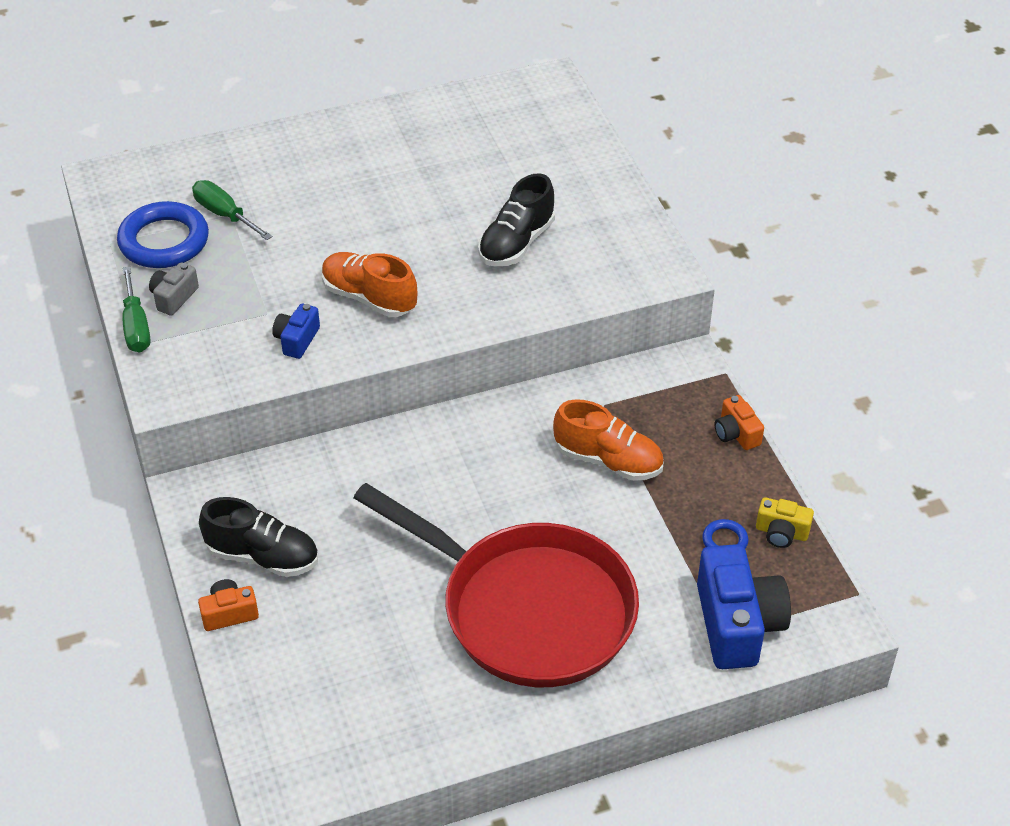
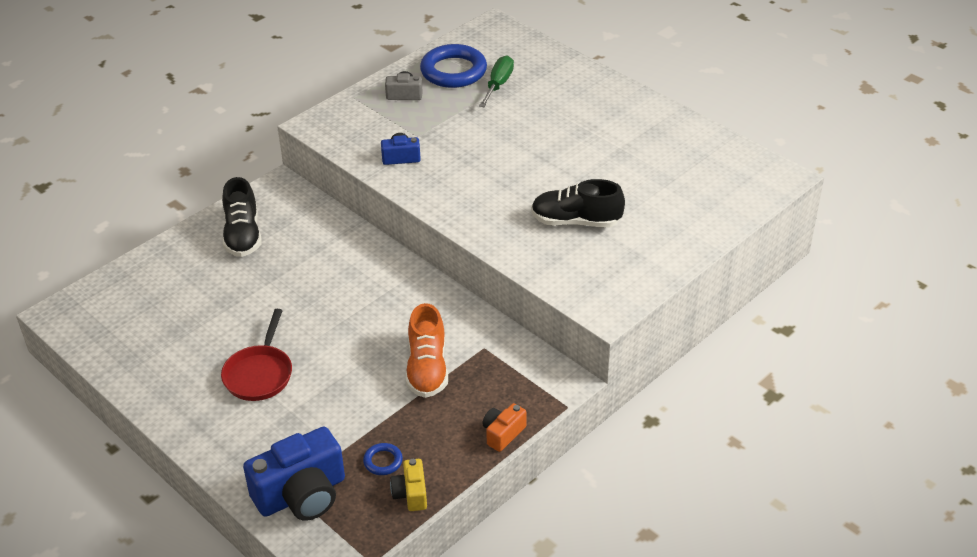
camera: 65 degrees right, 5 degrees down
green screwdriver [122,266,150,352] -> none
orange camera [198,579,259,631] -> none
orange shoe [322,252,417,317] -> none
red pan [353,483,639,687] -> red pan [221,309,292,401], size x0.47

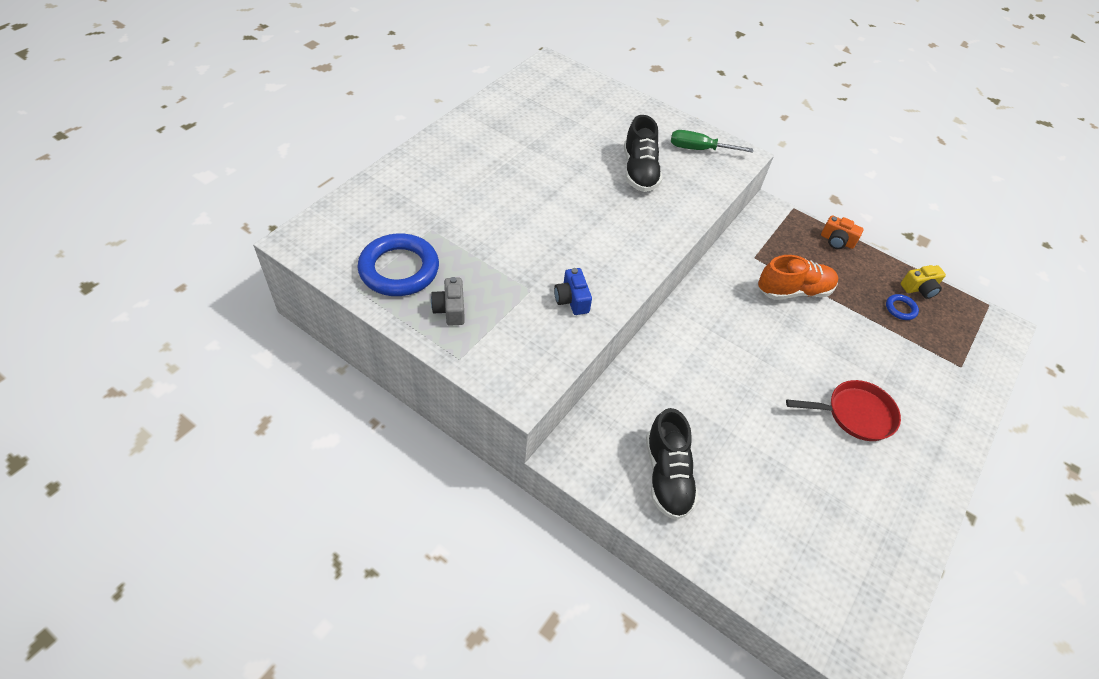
camera: 105 degrees left, 10 degrees up
black shoe [222,177,262,257] -> black shoe turned 105 degrees clockwise [646,408,699,520]
blue camera [243,427,345,521] -> none
green screwdriver [479,56,514,107] -> green screwdriver moved to [671,130,753,153]

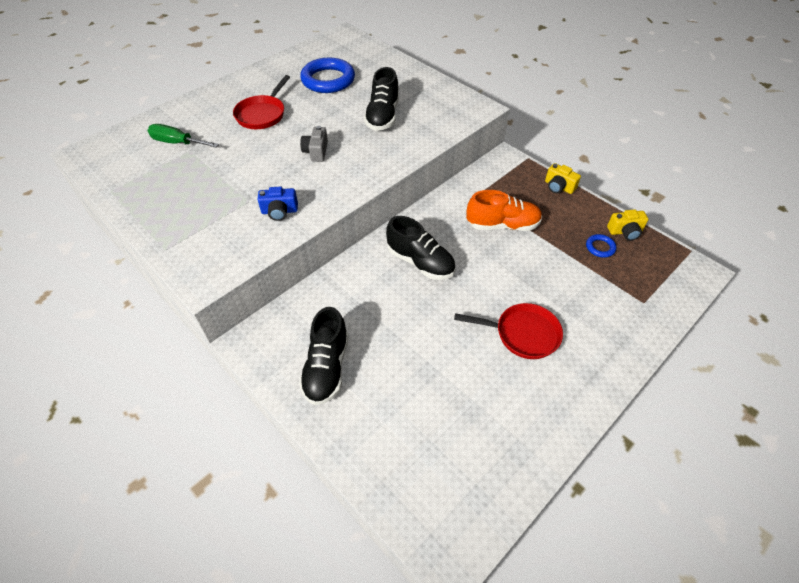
camera: 15 degrees right, 0 degrees up
blue ring [358,233,439,296] -> blue ring moved to [300,58,355,93]
grey camera [431,277,465,326] -> grey camera moved to [300,126,328,162]
blue camera [554,268,592,315] -> blue camera turned 90 degrees counterclockwise [257,187,298,221]
green screwdriver [671,130,753,153] -> green screwdriver moved to [148,124,219,148]
orange camera [821,215,863,249] -> yellow camera [545,163,581,194]
none -> red pan [233,75,290,129]
none -> black shoe [386,216,455,280]

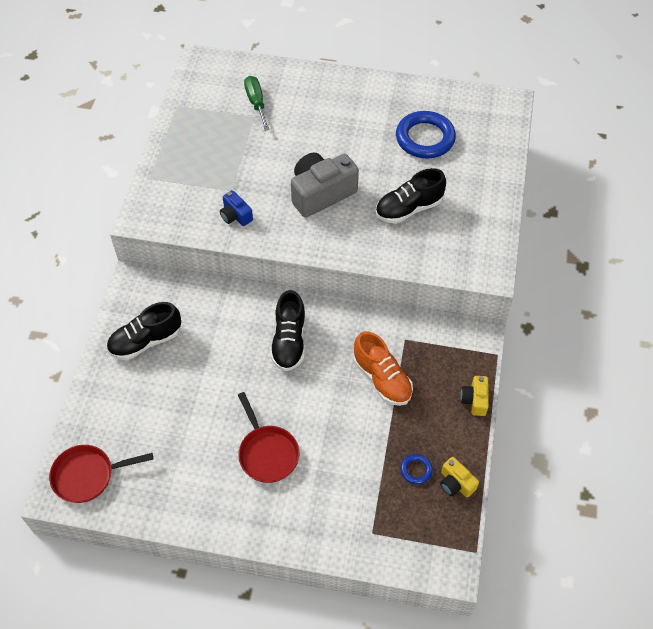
camera: 55 degrees right, 5 degrees up
red pan [233,75,290,129] -> red pan moved to [49,445,153,503]
grey camera [300,126,328,162] -> grey camera [291,153,359,217], size x1.99

